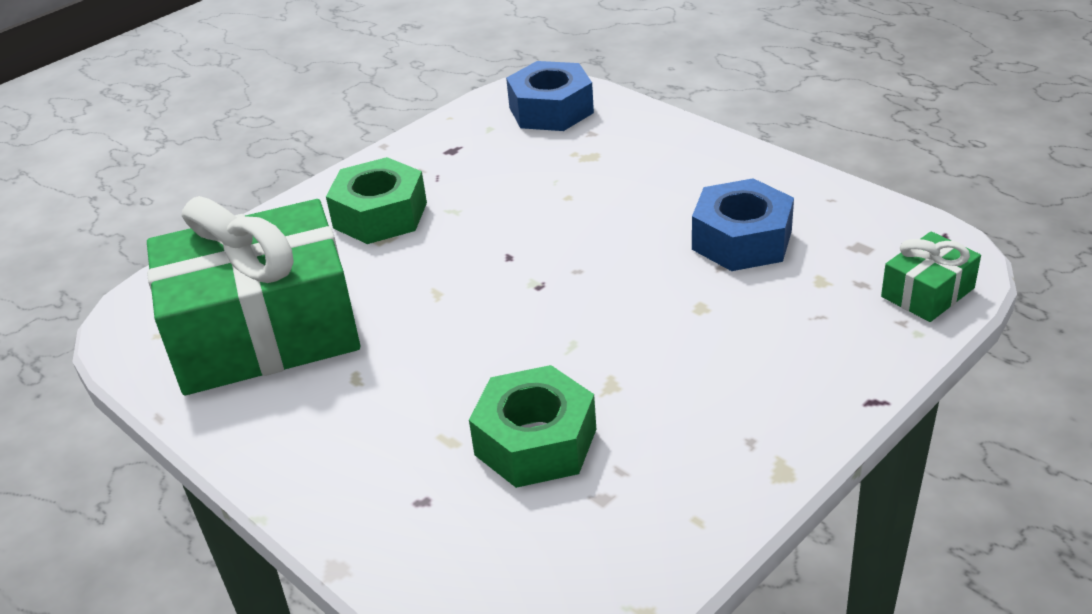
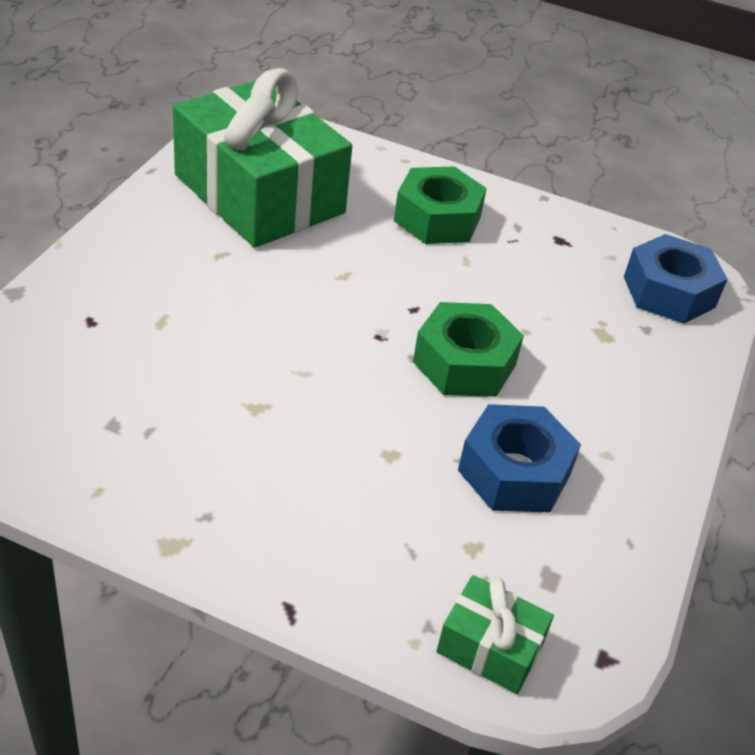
camera: 60 degrees right, 5 degrees up
green nut [469,365,596,488] -> green nut moved to [413,302,524,397]

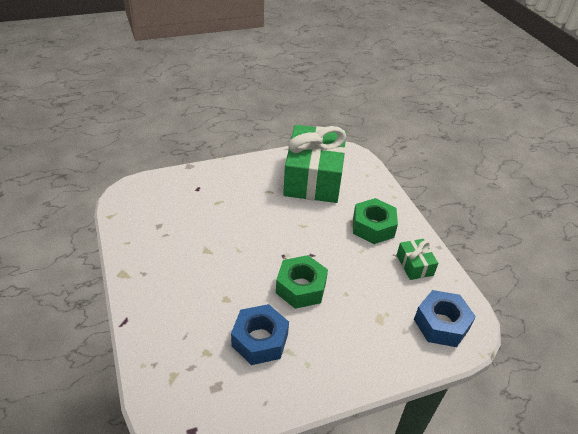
camera: 50 degrees right, 0 degrees up
green gift [436,575,554,694] -> green gift moved to [397,239,438,280]

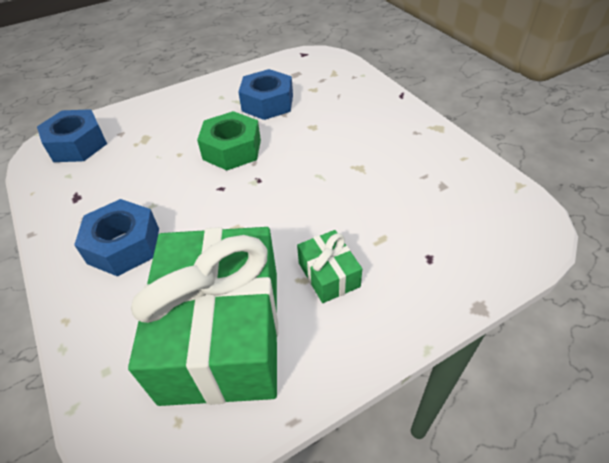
camera: 175 degrees right, 5 degrees up
green nut [353,198,398,244] -> blue nut [74,199,159,277]
green gift [397,239,438,280] -> green gift moved to [297,230,362,303]

